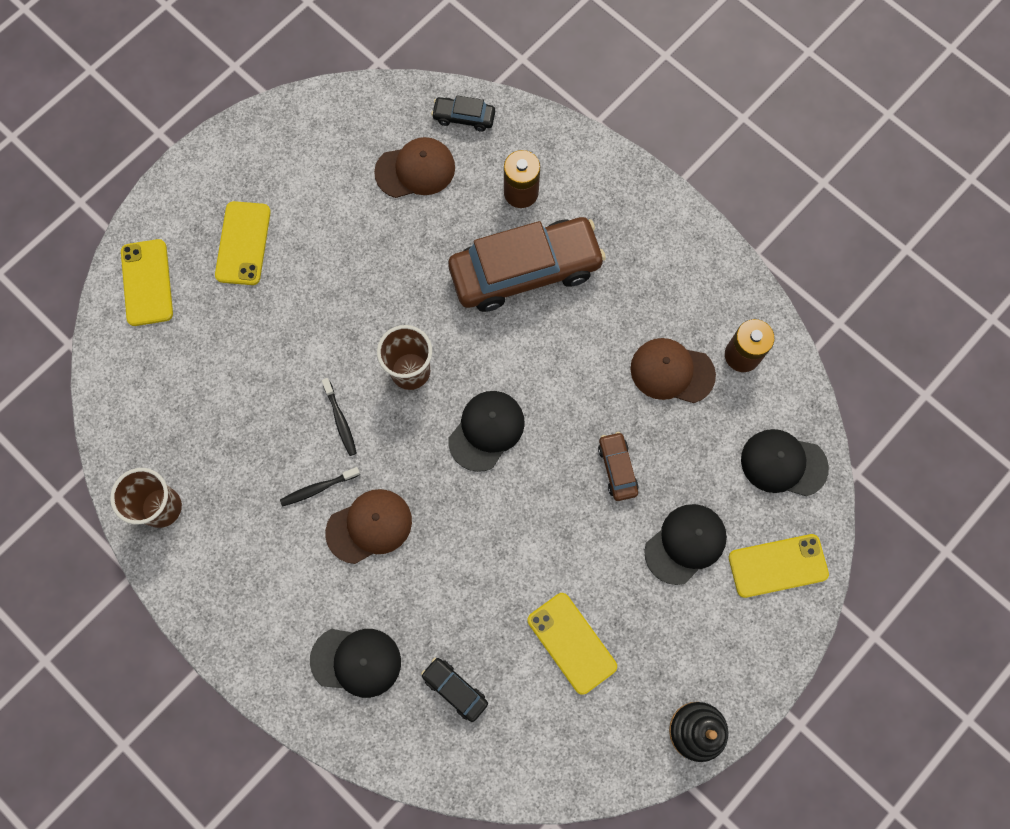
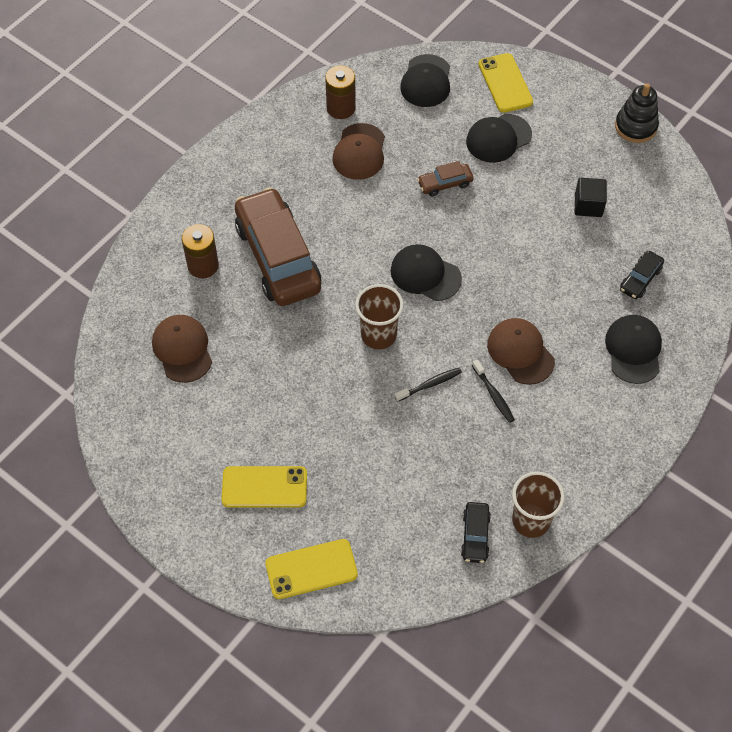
camera: 95 degrees left, 15 degrees down
black car [431,95,495,132] -> black car moved to [461,502,491,563]
yellow phone [527,593,617,695] -> black cube [575,178,607,217]
black cap [644,504,727,585] -> black cap turned 75 degrees counterclockwise [466,114,532,163]

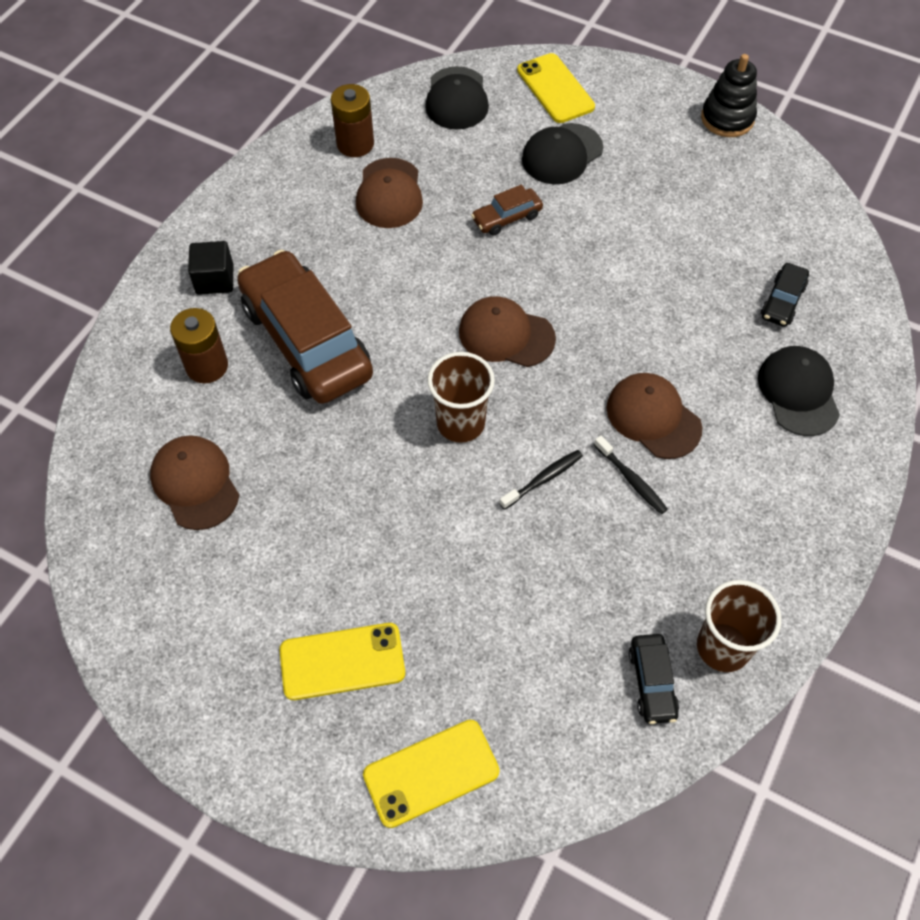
camera: 10 degrees left, 0 degrees up
black cap [391,244,462,301] -> brown cap [459,296,556,367]
black cube [575,178,607,217] -> black cube moved to [188,241,234,295]

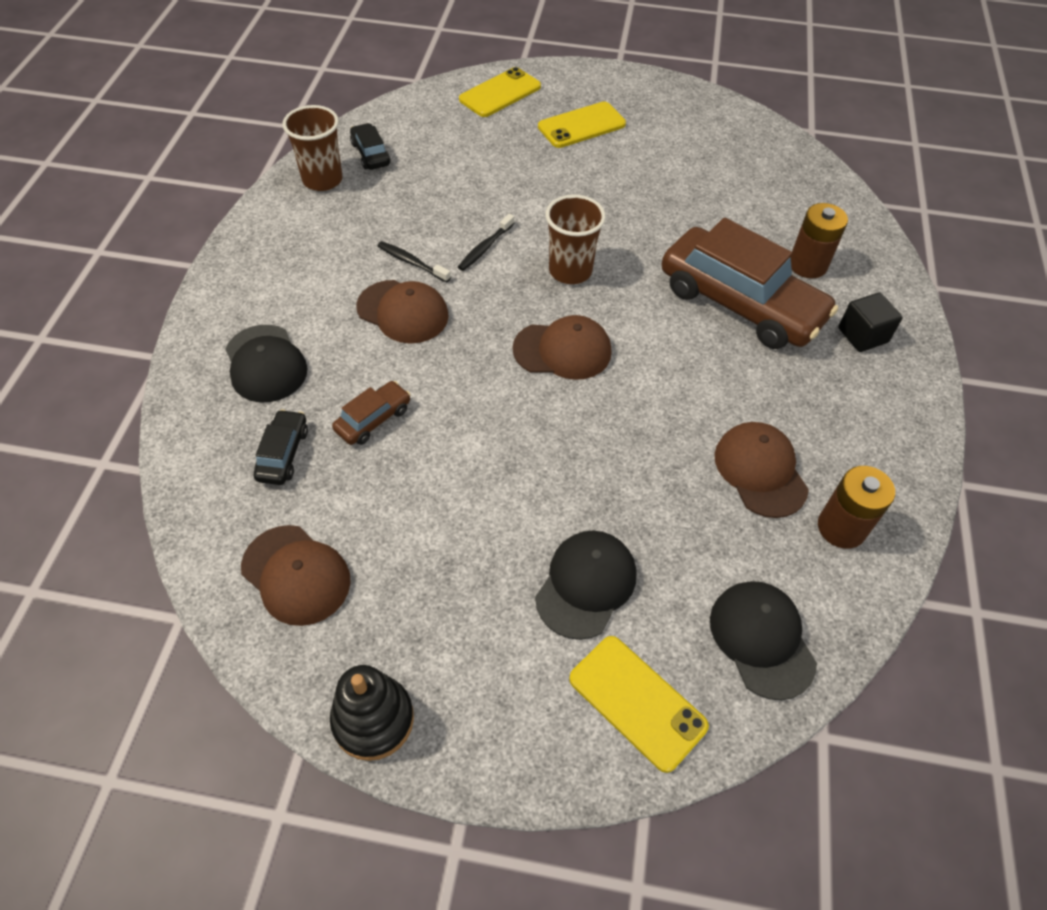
camera: 160 degrees right, 5 degrees down
brown cap [150,435,239,530] -> brown cap moved to [241,525,351,626]
brown car [471,185,543,236] -> brown car moved to [332,381,411,445]

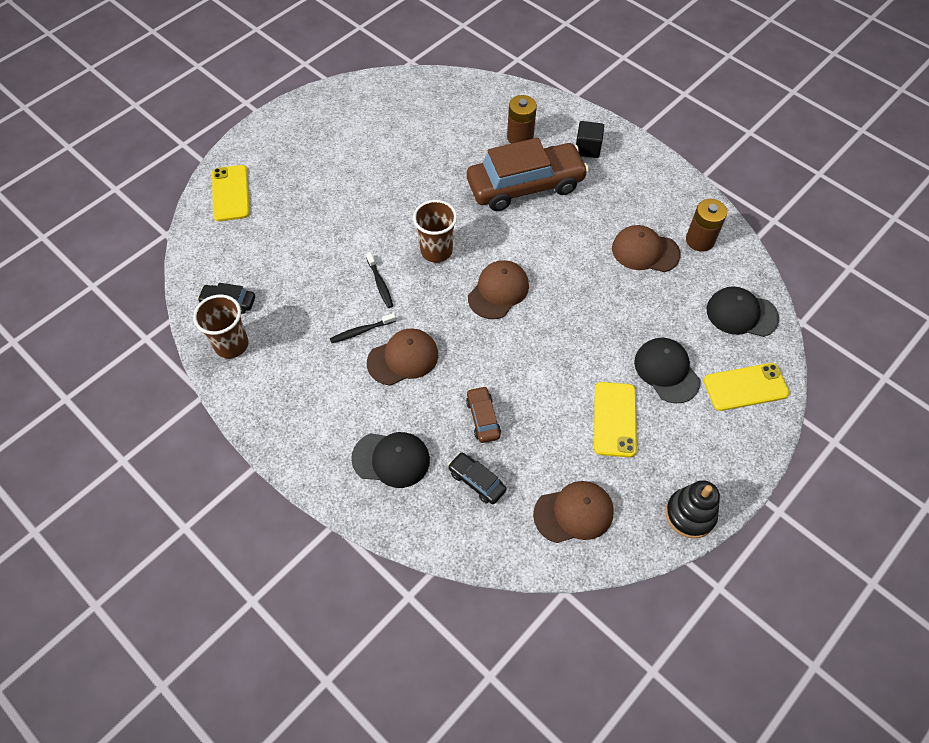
camera: 55 degrees left, 5 degrees up
yellow phone [538,102,626,148] -> yellow phone moved to [594,382,637,457]

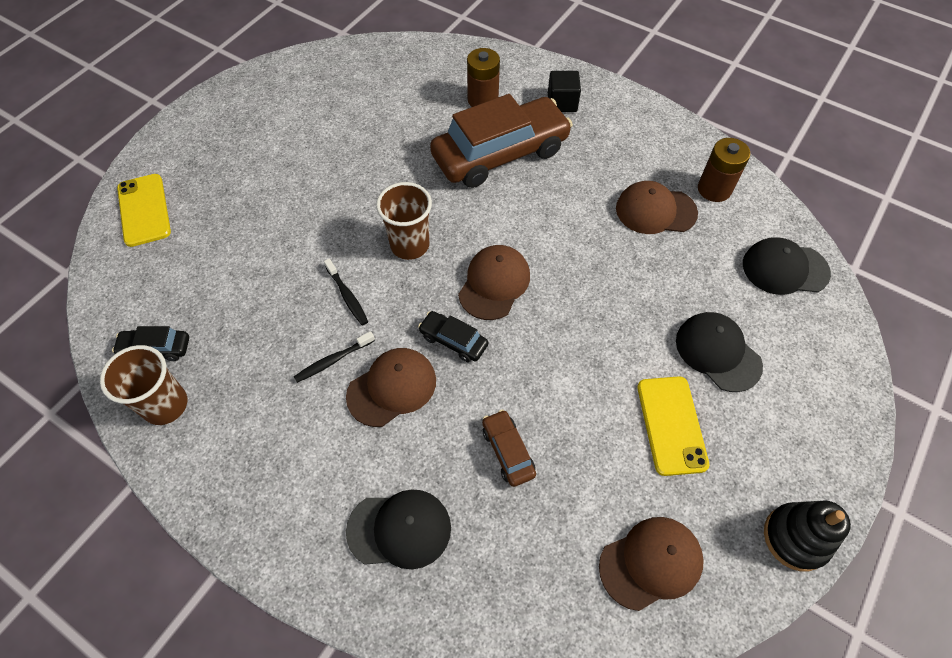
camera: 10 degrees left, 0 degrees up
black car [448,452,506,504] -> black car moved to [418,311,488,362]
yellow phone [704,363,790,411] -> none

